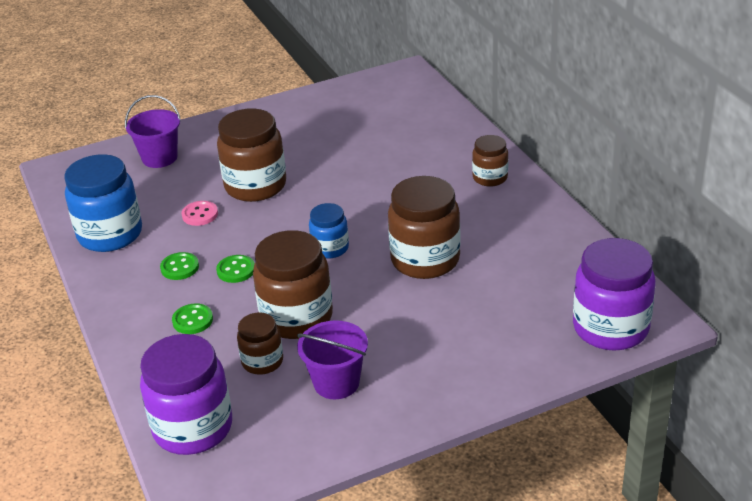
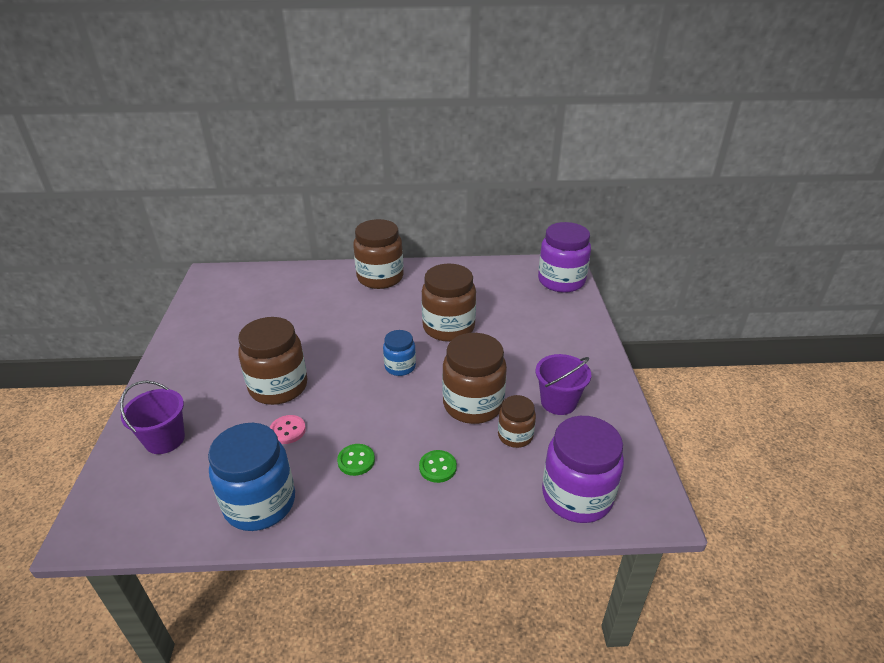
camera: 70 degrees left, 0 degrees up
green button [216,255,255,283] -> none
brown jar [472,135,509,187] -> brown jar [353,219,404,289], size x1.81

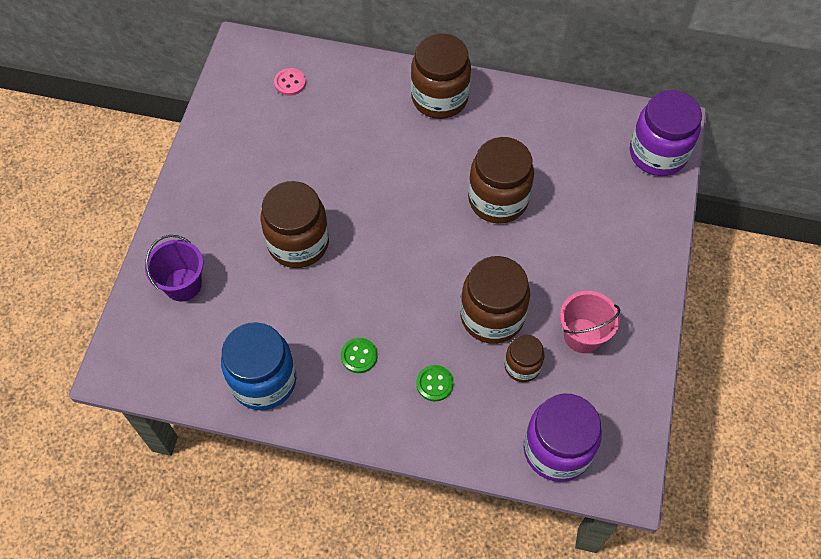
camera: 15 degrees right, 25 degrees up
pink button [270,415,306,444] -> pink button moved to [274,68,306,96]
blue jar [383,330,416,376] -> none
purple bucket [536,354,591,415] -> pink bucket [560,291,620,353]

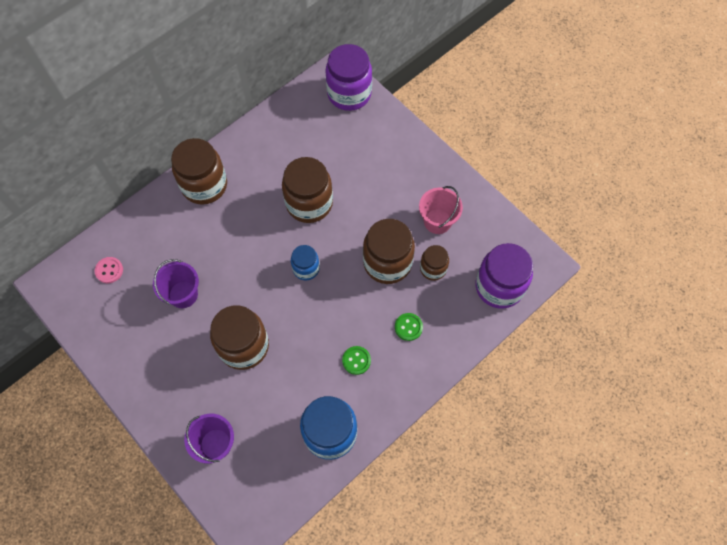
camera: 55 degrees left, 5 degrees up
none -> purple bucket [153,259,199,308]
none -> blue jar [291,245,320,280]

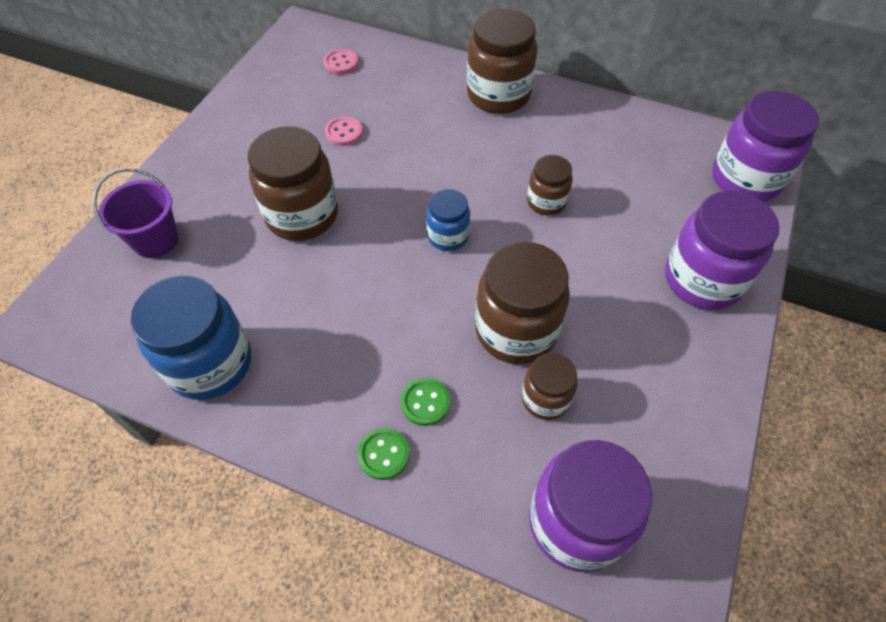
camera: 65 degrees right, 10 degrees down
purple bucket [153,259,199,308] -> pink button [325,116,363,146]
brown jar [282,157,333,223] -> brown jar [527,155,573,216], size x0.55
green button [342,346,371,375] -> green button moved to [358,428,410,480]
pink bucket [419,186,463,234] -> none
none -> purple jar [665,191,779,310]

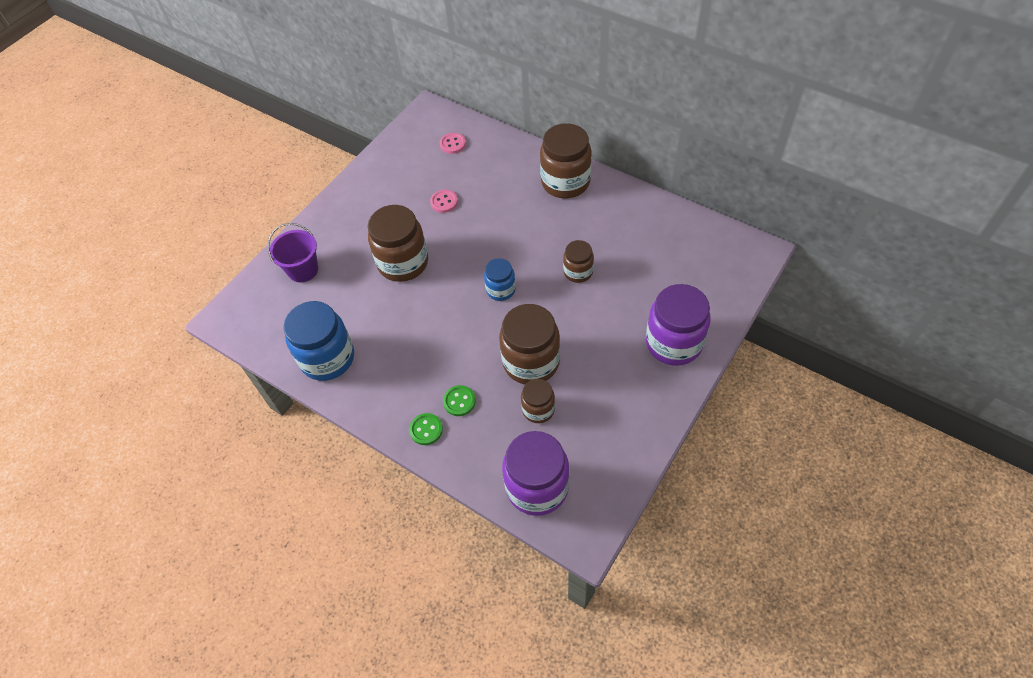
camera: 15 degrees right, 0 degrees up
purple jar [712,91,819,202] -> none

